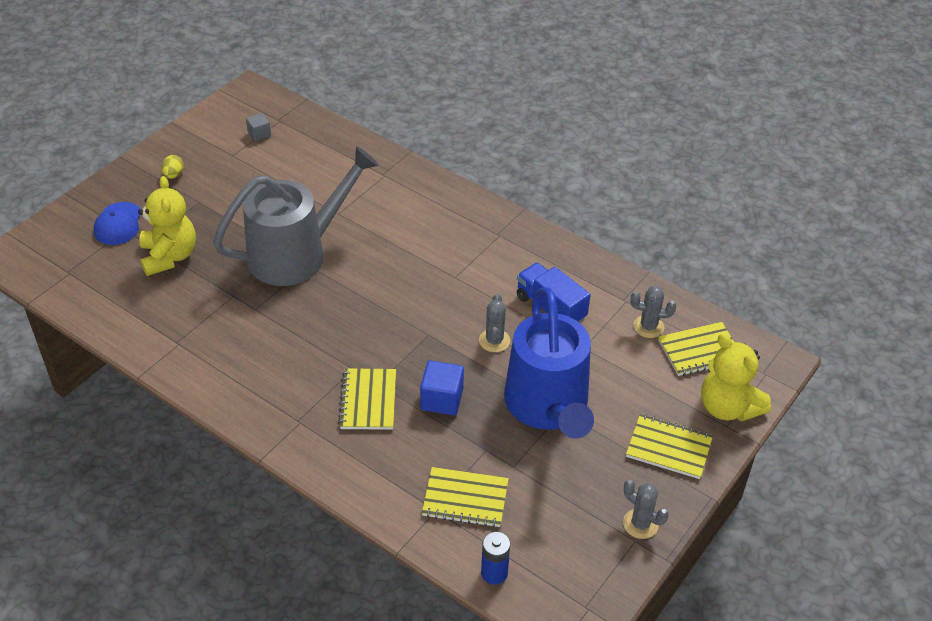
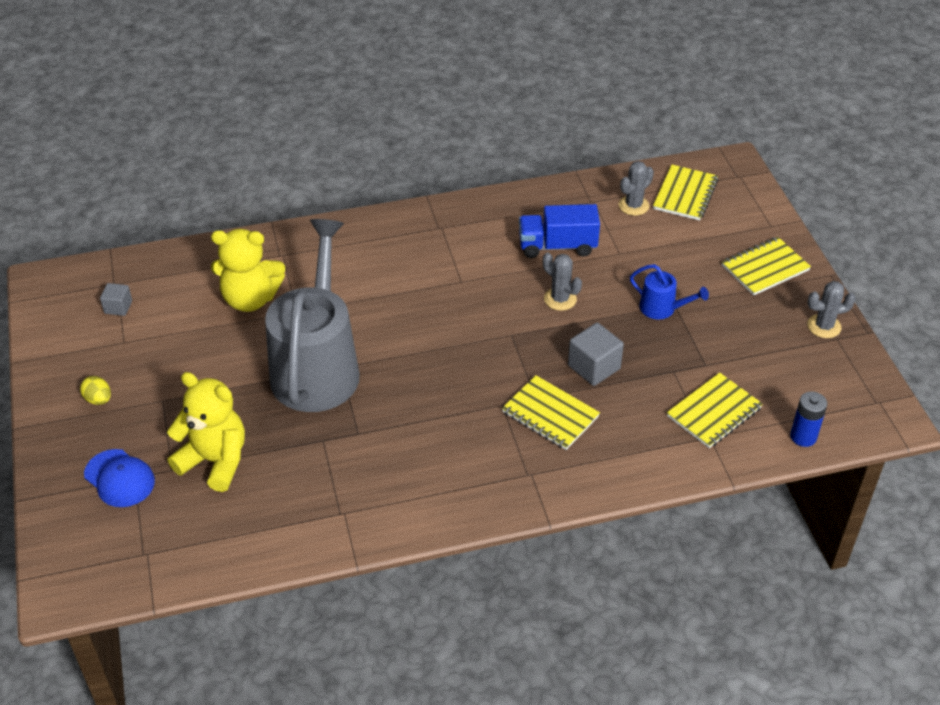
camera: 50 degrees left, 0 degrees up
blue cube [420,361,464,415] -> grey cube [568,323,624,386]
blue watering can [504,287,594,439] -> blue watering can [630,264,709,319], size x0.41
yellow teddy bear [701,334,771,422] -> yellow teddy bear moved to [211,229,285,312]

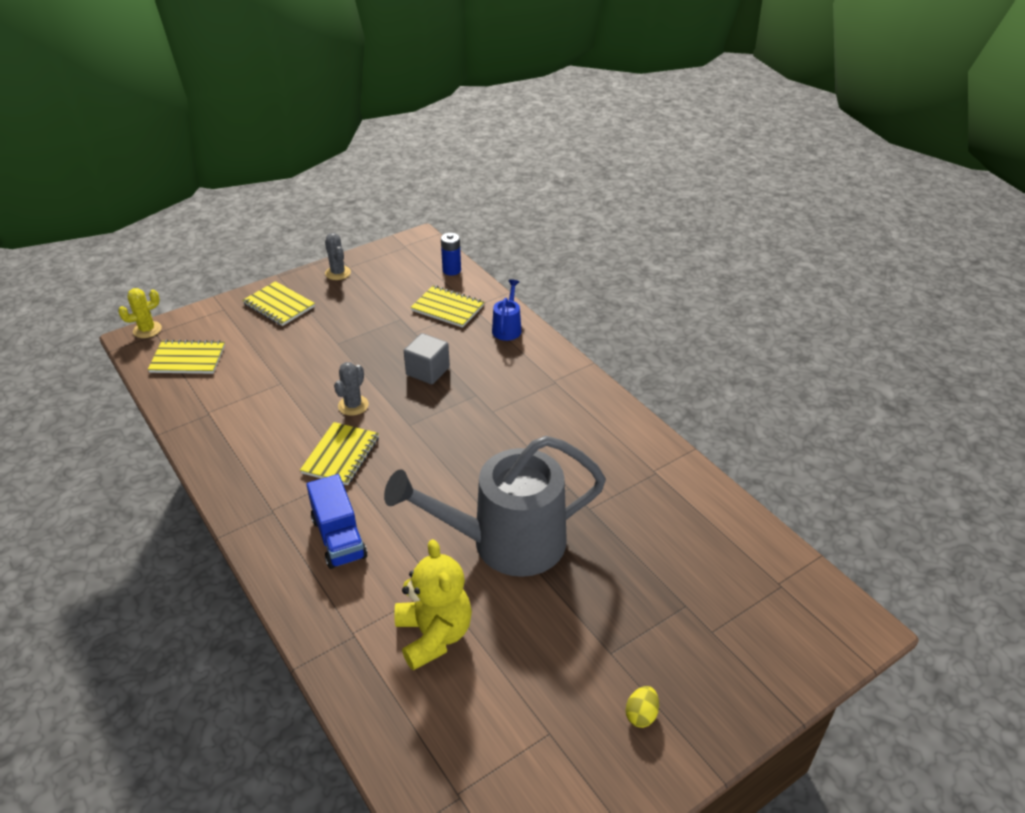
camera: 110 degrees left, 5 degrees down
blue cap [84,449,155,507] -> none
grey cube [100,283,132,316] -> none
yellow teddy bear [167,372,245,492] -> none
yellow notebook [502,375,600,450] -> yellow notebook moved to [300,422,379,485]
blue truck [519,204,600,258] -> blue truck moved to [306,474,367,569]
grey cactus [619,161,654,216] -> none
blue watering can [630,264,709,319] -> blue watering can moved to [492,279,521,341]
none -> yellow cactus [118,288,162,338]

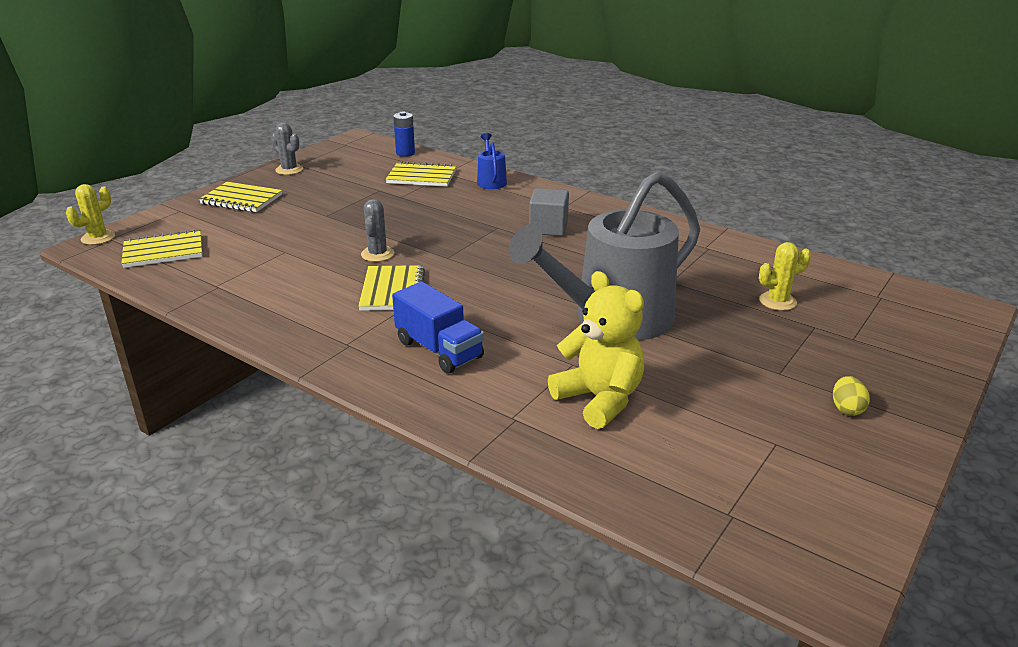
camera: 20 degrees left, 10 degrees down
grey cube [404,333,450,384] -> grey cube moved to [529,188,569,236]
none -> yellow cactus [759,242,811,311]

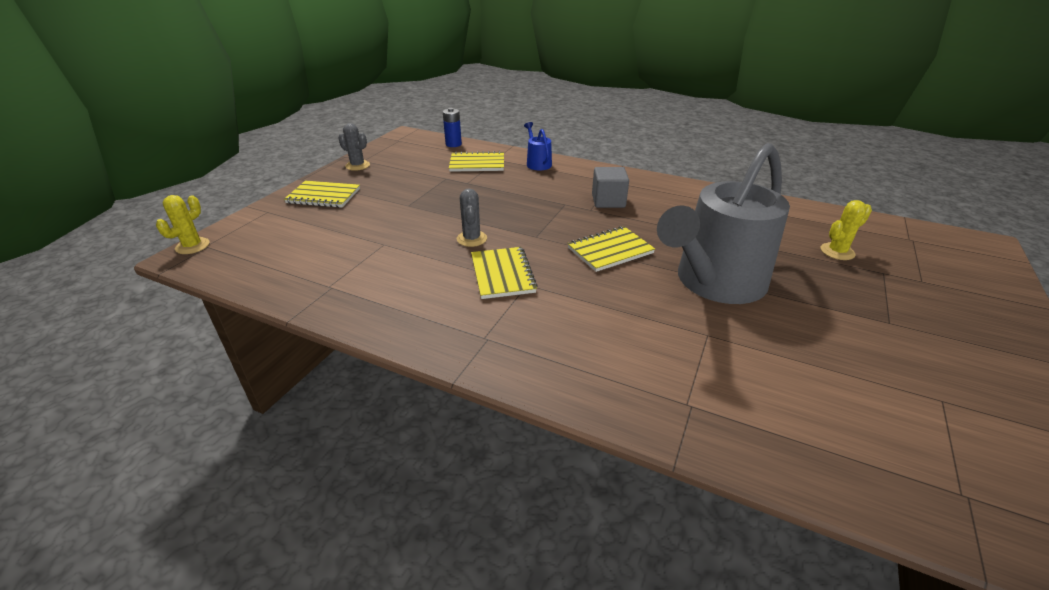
camera: 10 degrees left, 5 degrees up
yellow notebook [121,229,202,268] -> yellow notebook moved to [567,226,655,272]
blue truck [392,282,484,373] -> none
yellow teddy bear [548,271,644,429] -> none
yellow egg [833,376,870,416] -> none

